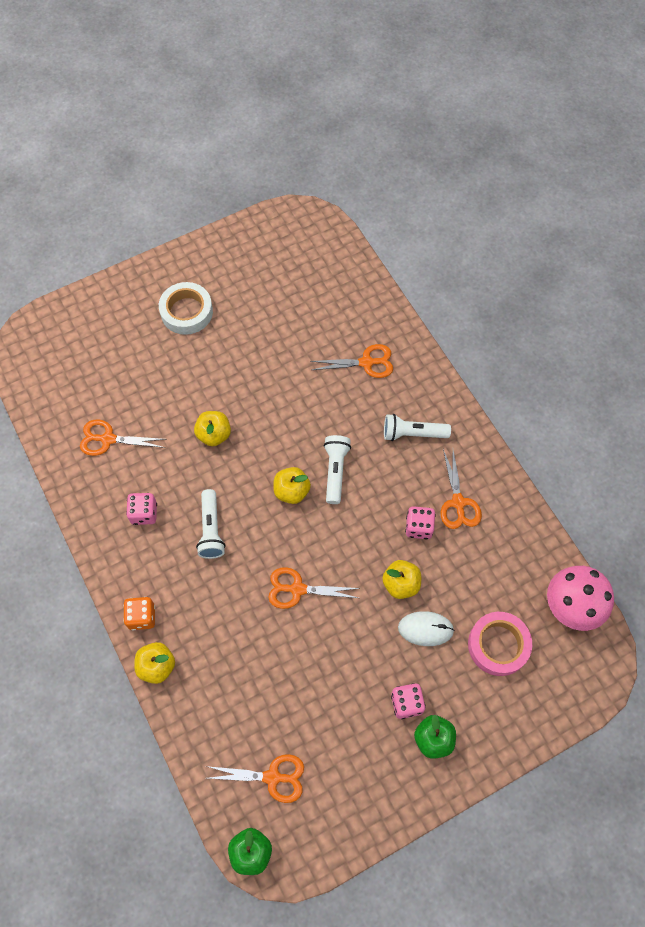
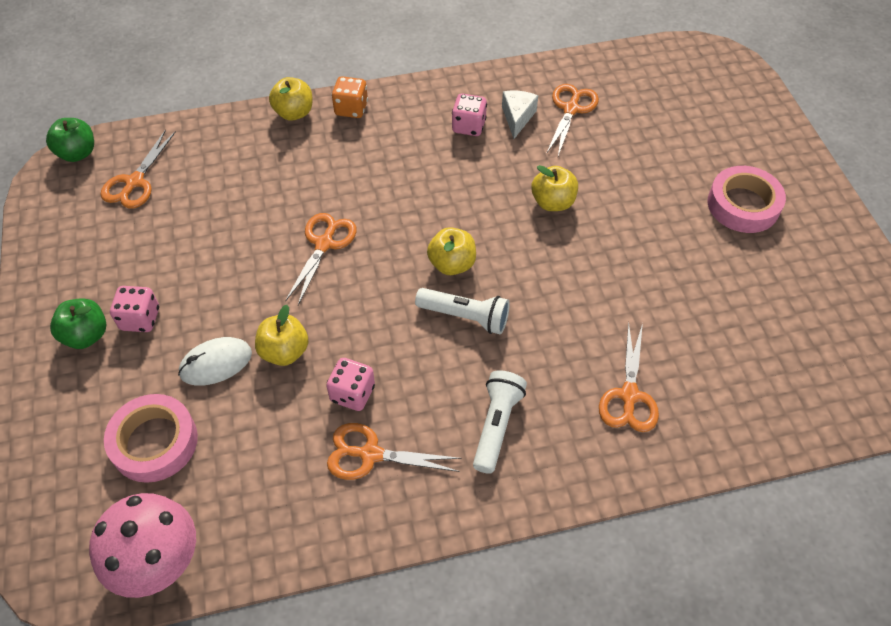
camera: 105 degrees right, 10 degrees down
white tape [159,282,213,335] -> pink tape [708,166,786,233]
white flashlight [196,489,225,559] -> none
white mouse [398,611,455,646] -> white mouse turned 45 degrees clockwise [178,337,252,385]
none -> white cheese [502,91,538,139]

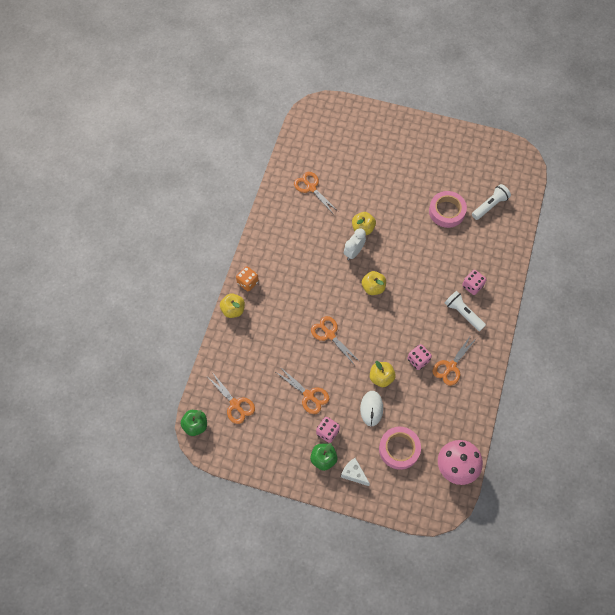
camera: 60 degrees left, 10 degrees up
white flashlight [415,288,510,335] -> white flashlight moved to [472,184,511,220]
pink dice [452,93,487,136] -> pink dice moved to [462,270,486,295]
white cheese [502,91,538,139] -> white cheese moved to [341,458,370,486]
orange scissors [599,322,659,432] -> orange scissors moved to [276,367,329,414]
pink tape [708,166,786,233] -> pink tape moved to [429,191,467,228]
none -> white clock [344,228,366,260]

